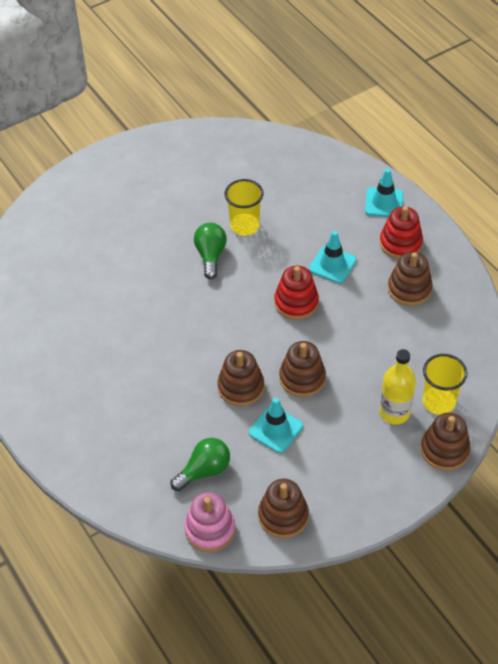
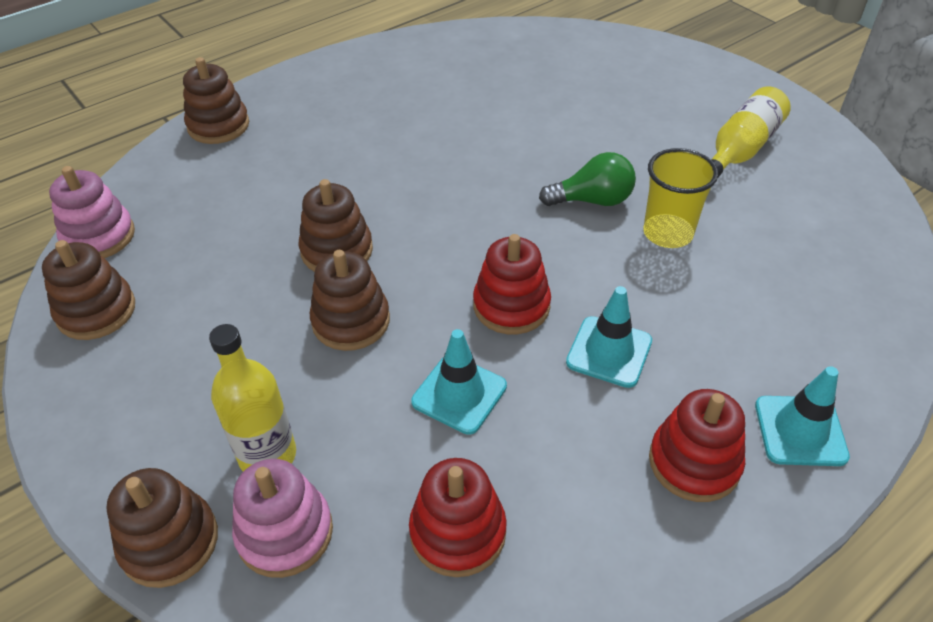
camera: 85 degrees right, 5 degrees down
green light bulb [170,438,230,491] -> none
turquoise traffic cone [249,398,303,453] -> turquoise traffic cone moved to [411,329,507,435]
brown stacking toy [388,252,433,306] -> brown stacking toy moved to [183,57,249,144]
yellow cup [423,354,467,415] -> pink stacking toy [232,459,333,578]
none -> red stacking toy [409,458,507,577]
none -> yellow bottle [711,86,791,177]

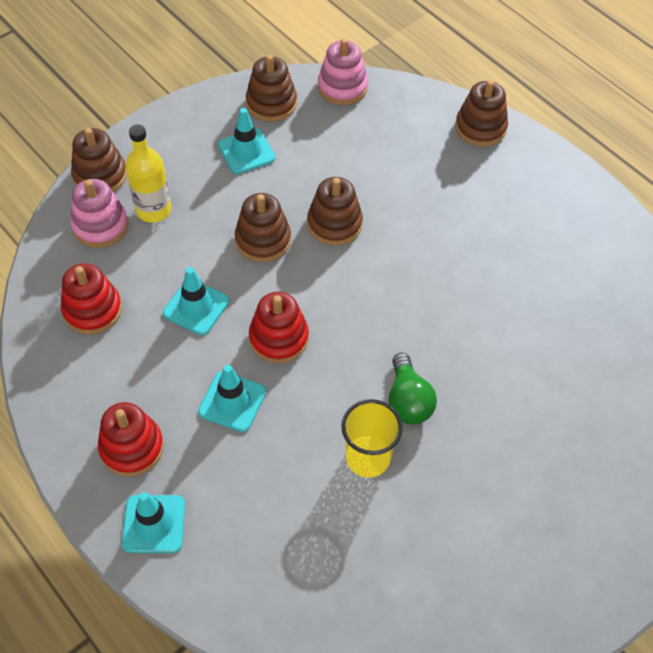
camera: 85 degrees right, 10 degrees up
yellow bottle [711,86,791,177] -> none
none -> turquoise traffic cone [218,108,275,174]

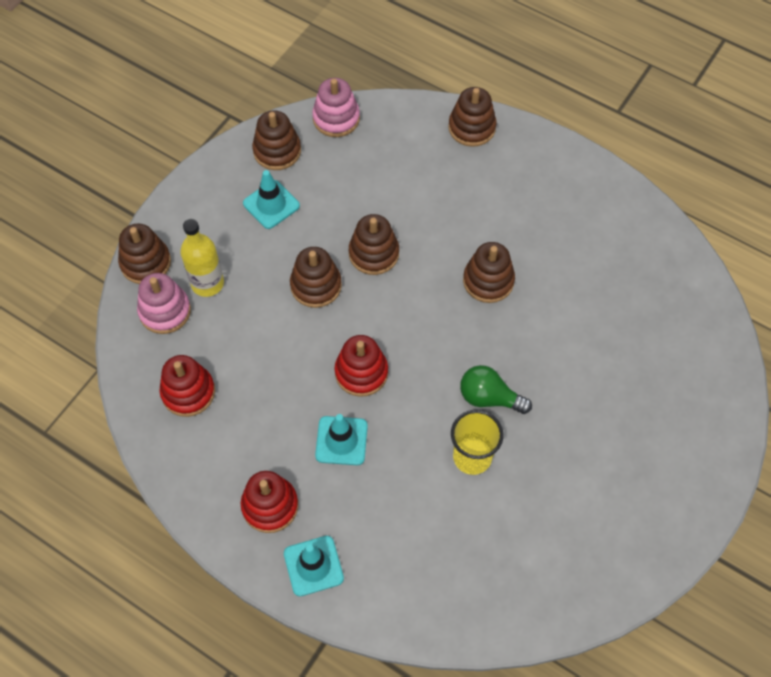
camera: 15 degrees left, 5 degrees up
turquoise traffic cone [163,267,229,335] -> none
green light bulb [388,353,437,425] -> green light bulb turned 135 degrees clockwise [460,365,532,414]
none -> brown stacking toy [463,242,515,303]

